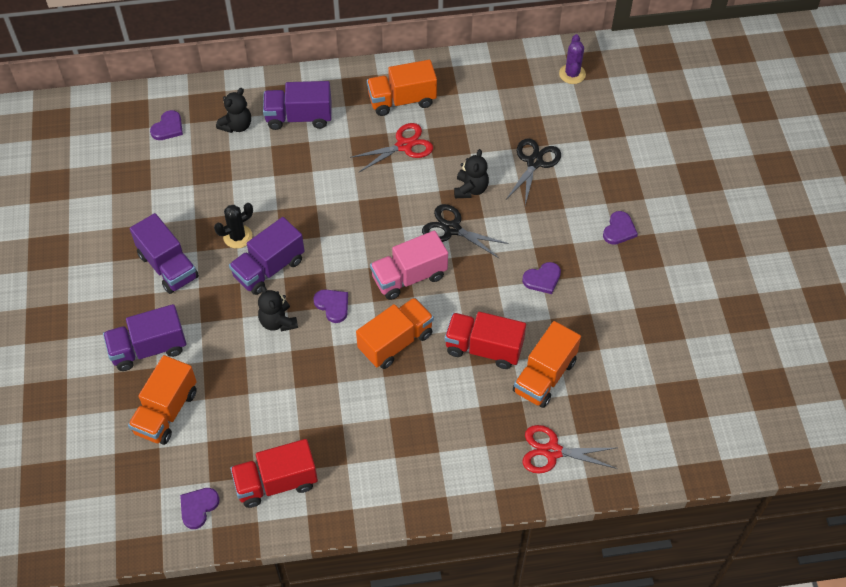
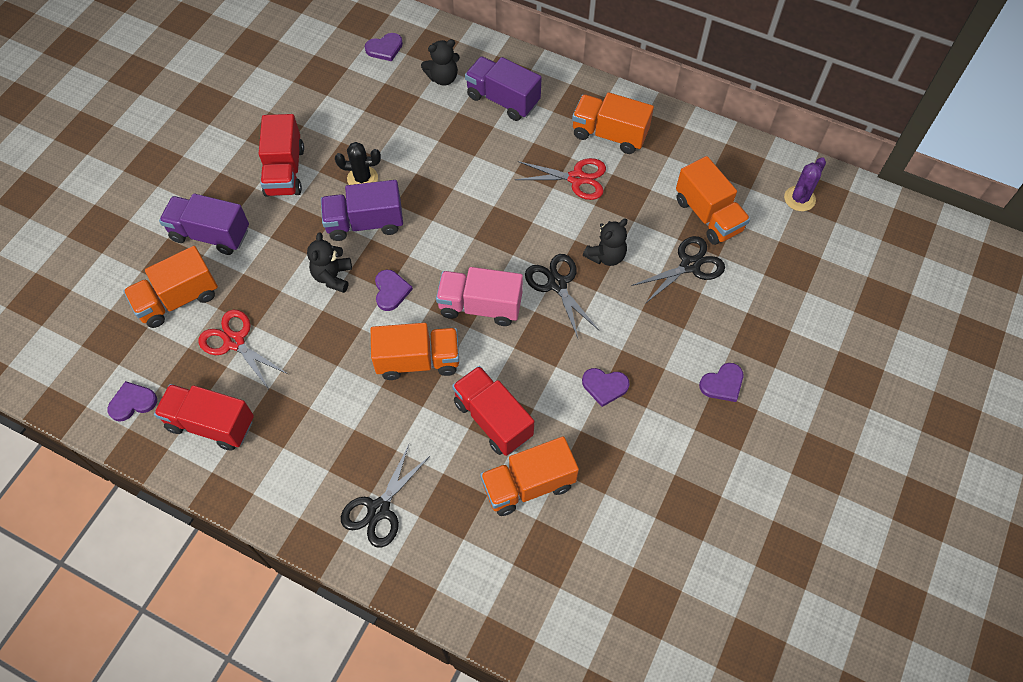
camera: 35 degrees right, 5 degrees up
purple truck [130,213,199,294] -> red truck [259,114,304,197]
red scissors [523,425,617,473] -> red scissors moved to [198,310,288,388]
none -> black scissors [341,445,431,548]
none -> orange truck [676,156,750,245]

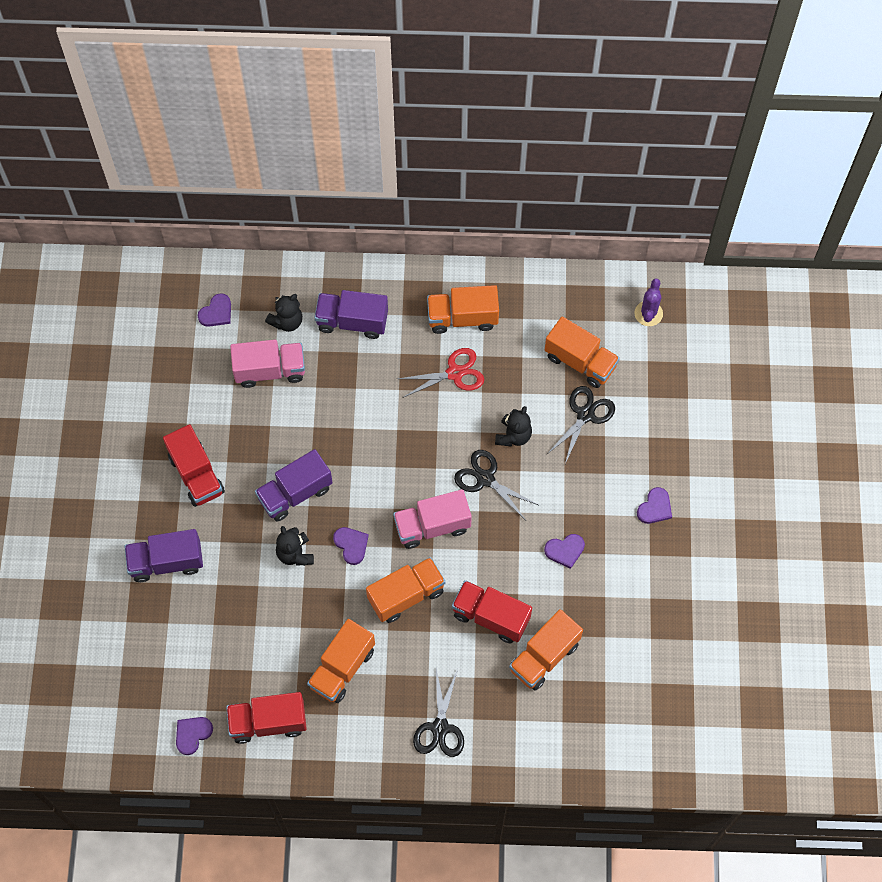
camera: 25 degrees left, 5 degrees up
orange truck [123,246,218,328] -> orange truck moved to [307,619,375,703]
red scissors [198,310,288,388] -> none
black cactus [335,142,381,185] -> none
none -> pink truck [230,340,305,388]

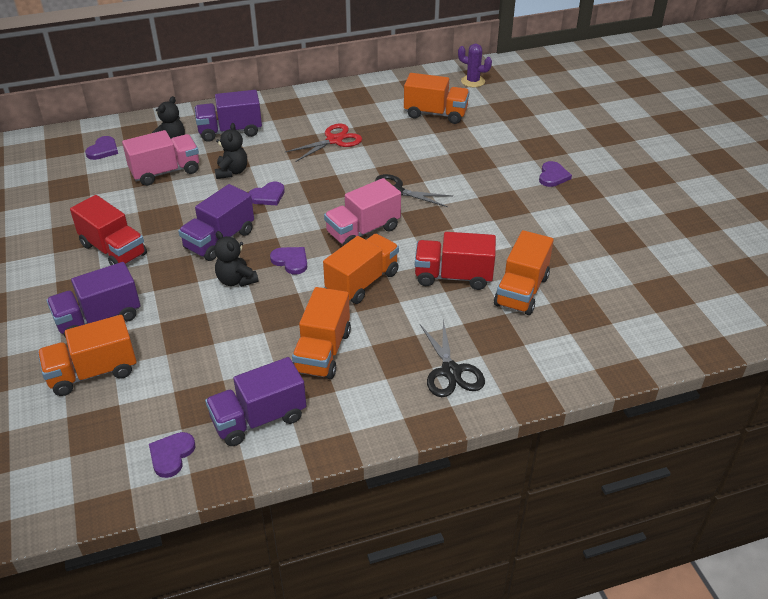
camera: 20 degrees left, 25 degrees down
red truck [226,692,307,744] -> purple truck [205,357,306,446]
orange truck [427,285,499,334] -> orange truck moved to [38,315,137,396]
black teddy bear [495,406,532,447] -> black teddy bear moved to [215,123,247,179]
purple heart [544,534,585,569] -> purple heart moved to [248,182,285,205]
black scissors [547,386,615,464] -> none
purple cactus [634,278,663,326] -> purple cactus turned 60 degrees counterclockwise [458,44,492,87]

